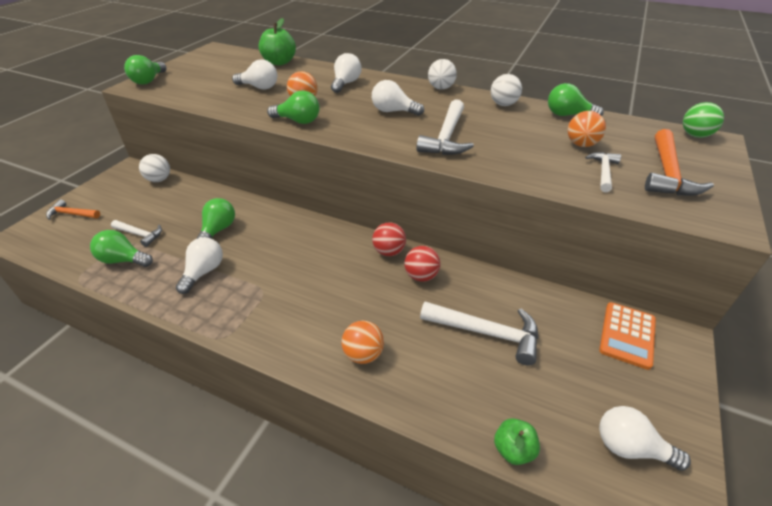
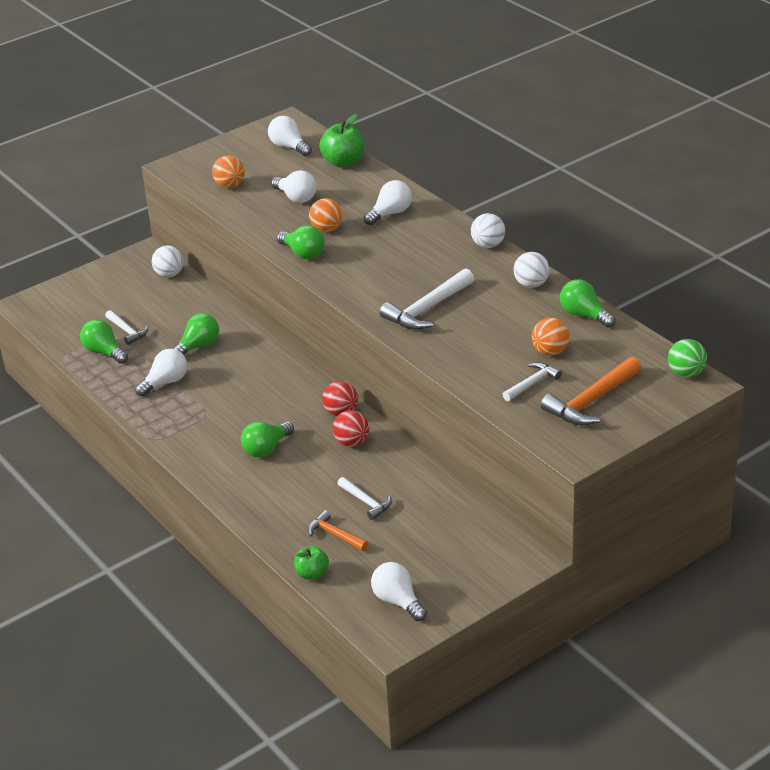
camera: 30 degrees right, 5 degrees down
orange hammer [46,199,100,220] -> orange hammer moved to [308,510,368,551]
green light bulb [124,55,167,85] -> green light bulb moved to [241,421,294,457]
orange ball [341,321,384,364] -> orange ball moved to [212,156,245,188]
white light bulb [372,80,424,116] -> white light bulb moved to [268,116,312,156]
white hammer [420,301,538,366] -> white hammer [337,477,392,520], size x0.58
orange calculator [599,302,656,370] -> none

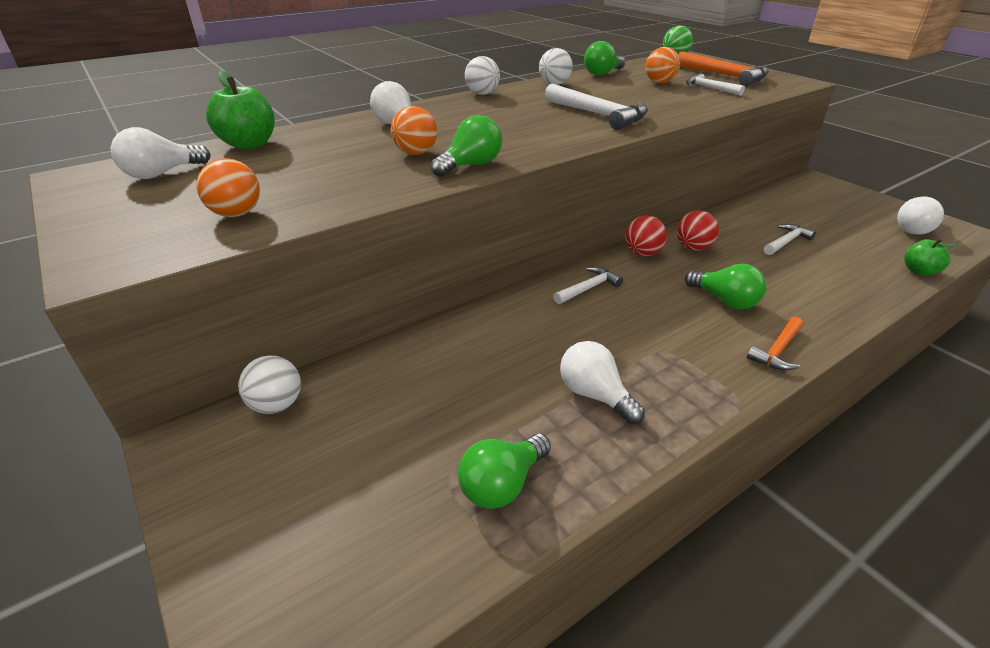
camera: 90 degrees left, 0 degrees up
white hammer [105,310,148,345] -> white hammer moved to [553,267,623,304]
green light bulb [173,313,219,355] -> none
white light bulb [271,170,317,203] -> none
orange hammer [308,510,368,551] -> orange hammer moved to [747,317,803,371]

